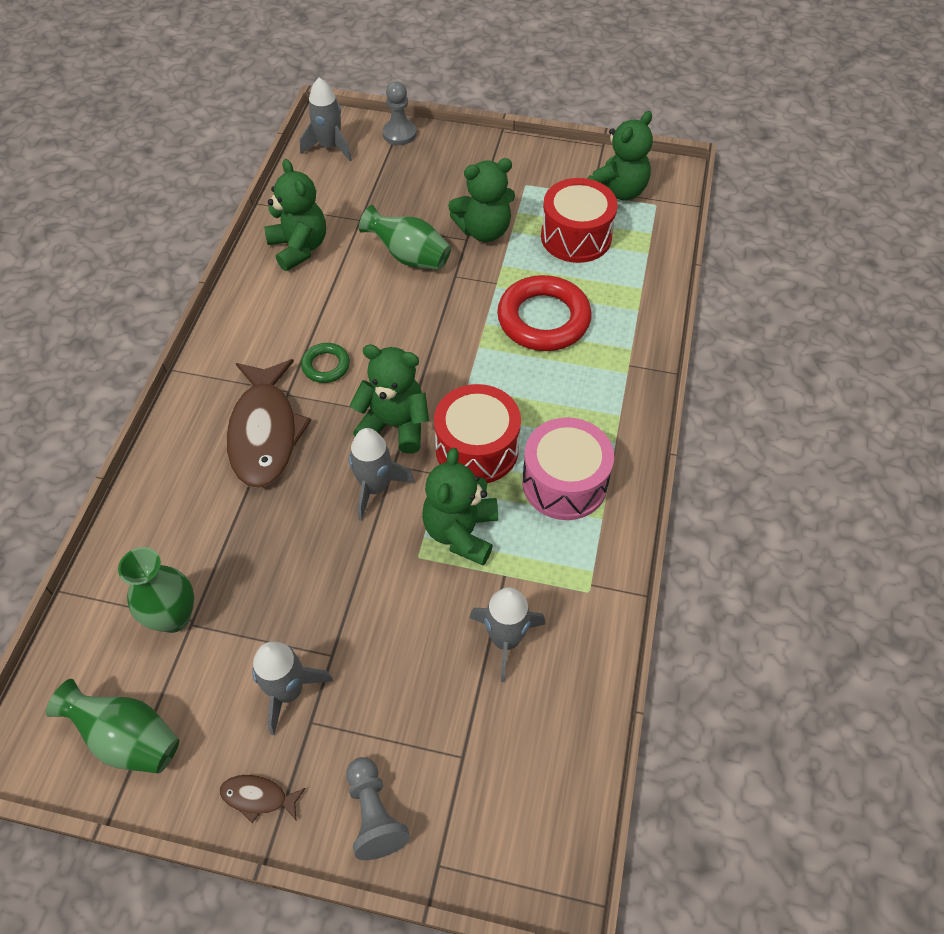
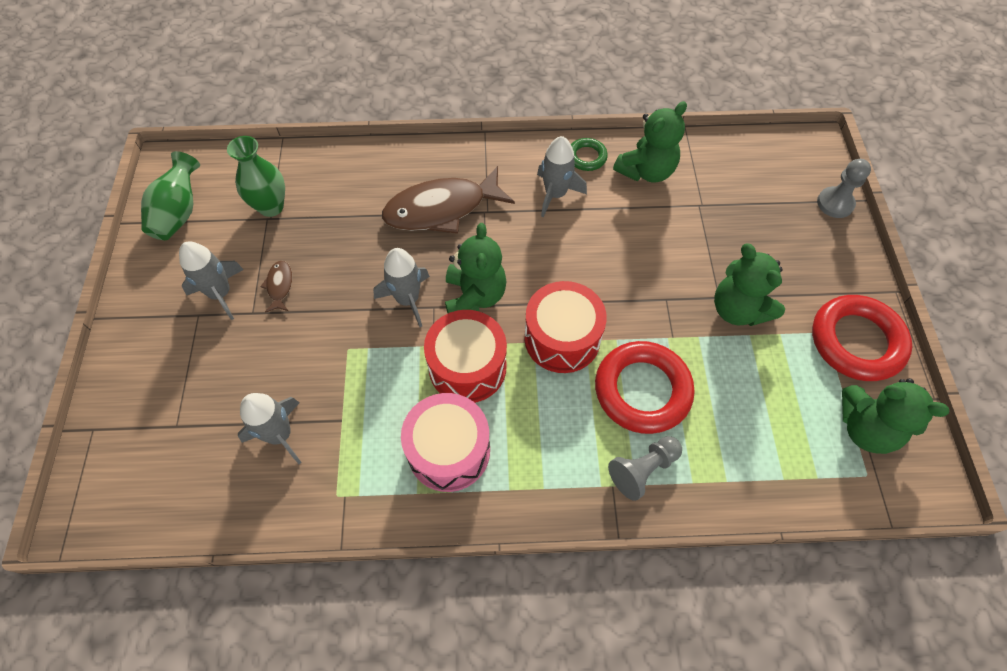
camera: 75 degrees right, 5 degrees up
brown fish [220,775,306,823] -> brown fish moved to [260,261,292,313]
grey rocket [300,78,352,161] -> grey rocket moved to [537,136,587,217]
green ring [301,343,350,383] -> green ring moved to [571,138,608,171]
grey pawn [346,757,410,860] -> grey pawn moved to [608,436,682,501]
green vase [359,205,451,270] -> none
green teddy bear [422,448,498,565] -> none
red drum [541,178,618,263] -> red drum moved to [524,281,607,373]
none -> red ring [812,295,912,381]

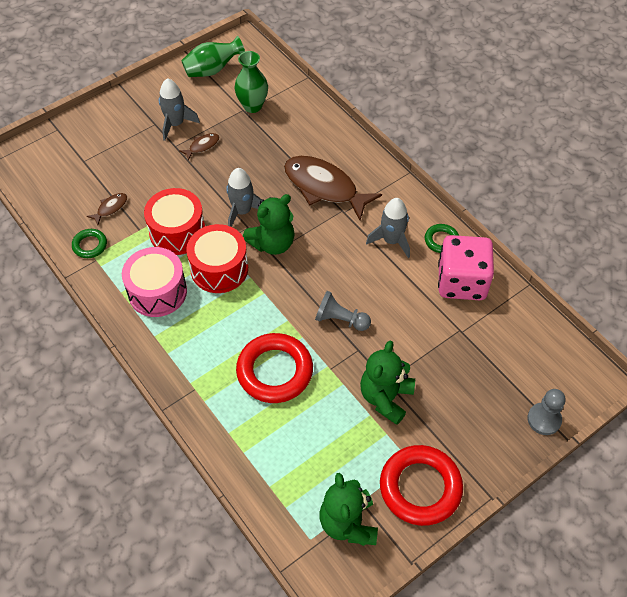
camera: 55 degrees right, 5 degrees down
grey rocket [238,393,302,464] -> brown fish [87,193,127,225]
red drum [524,281,607,373] -> red drum moved to [144,188,205,255]
grey pawn [608,436,682,501] -> grey pawn moved to [315,291,371,331]
green teddy bear [613,101,687,182] -> pink dice [438,235,494,300]
none -> green ring [72,229,107,258]

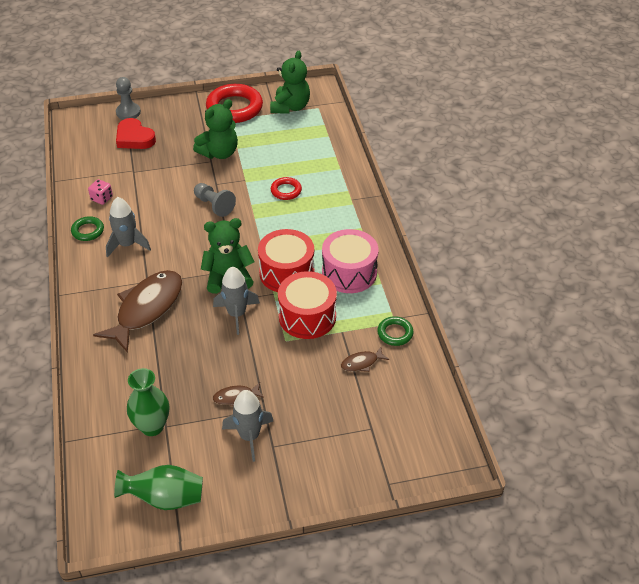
camera: 155 degrees left, 10 degrees down
red ring [236,333,313,403] -> red ring [271,177,302,200], size x0.50
brown fish [284,156,382,221] -> brown fish turned 120 degrees counterclockwise [93,270,182,353]
pink dice [438,235,494,300] -> pink dice [88,179,113,205], size x0.41
none -> red heart [116,118,156,149]

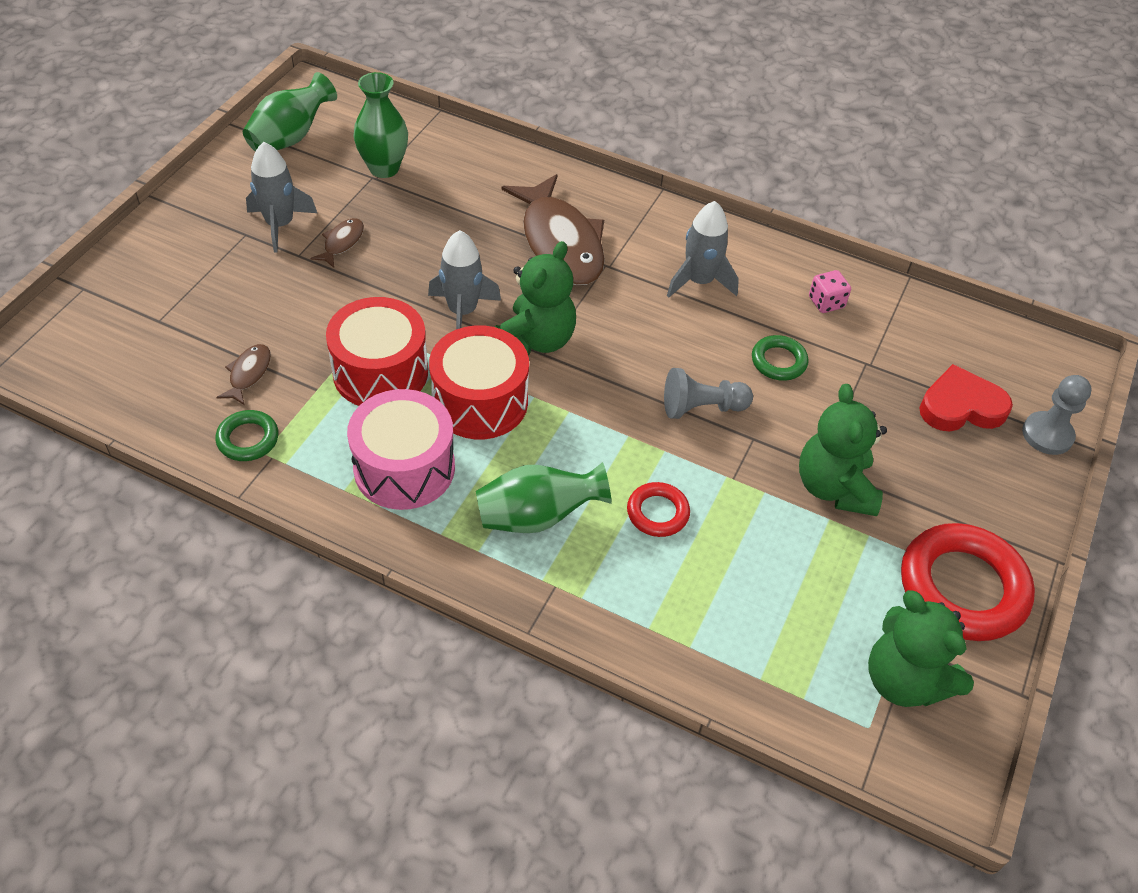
camera: 125 degrees right, 5 degrees up
green ring [71,216,104,241] -> green ring moved to [752,335,809,381]
none -> green vase [476,462,612,533]

